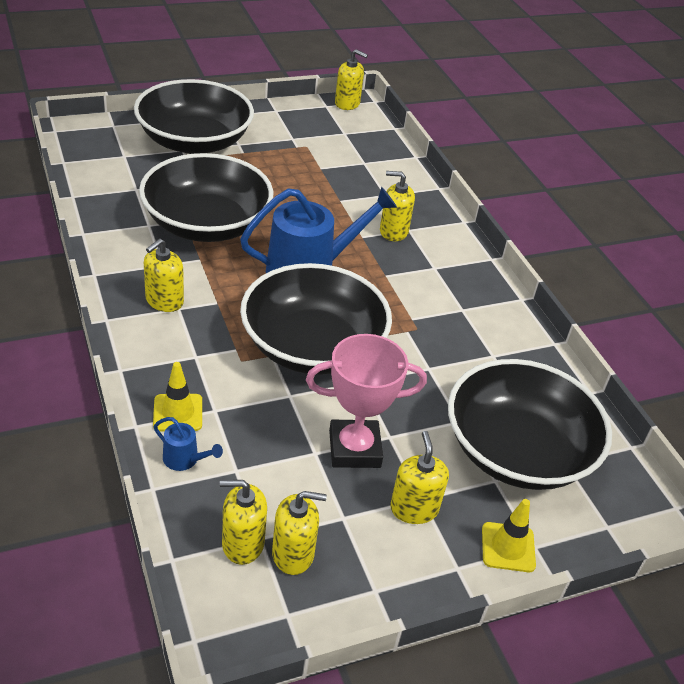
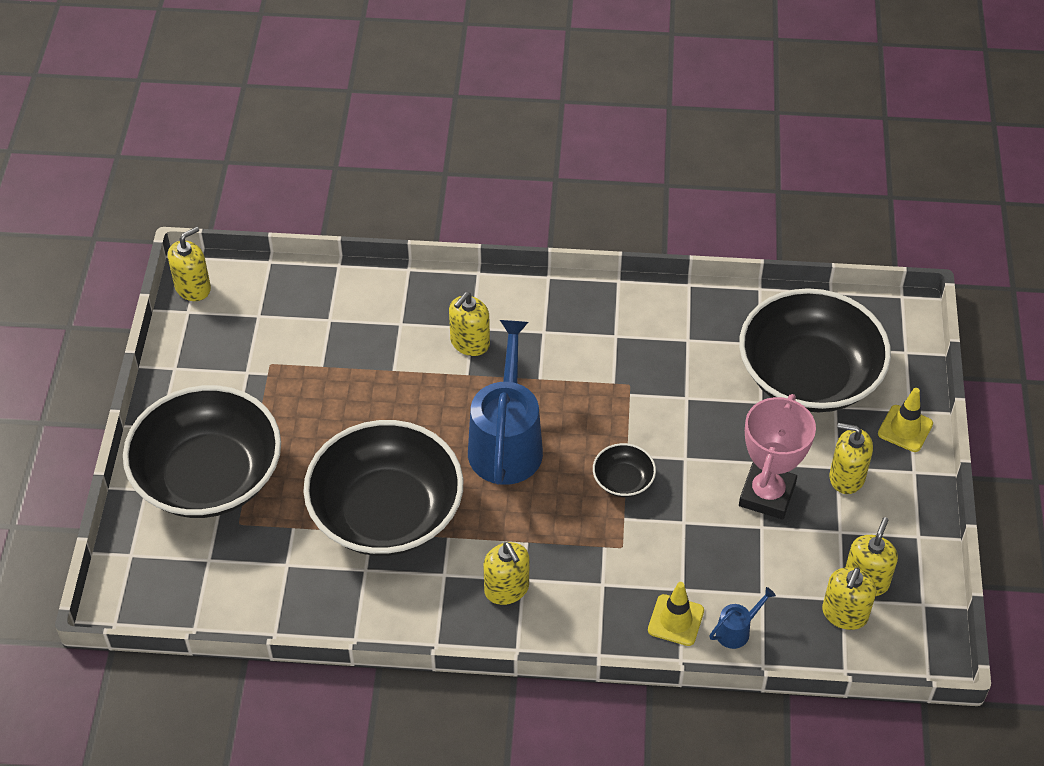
camera: 60 degrees left, 10 degrees up
black bowl [240,263,392,375] -> black bowl [593,443,656,497], size x0.41

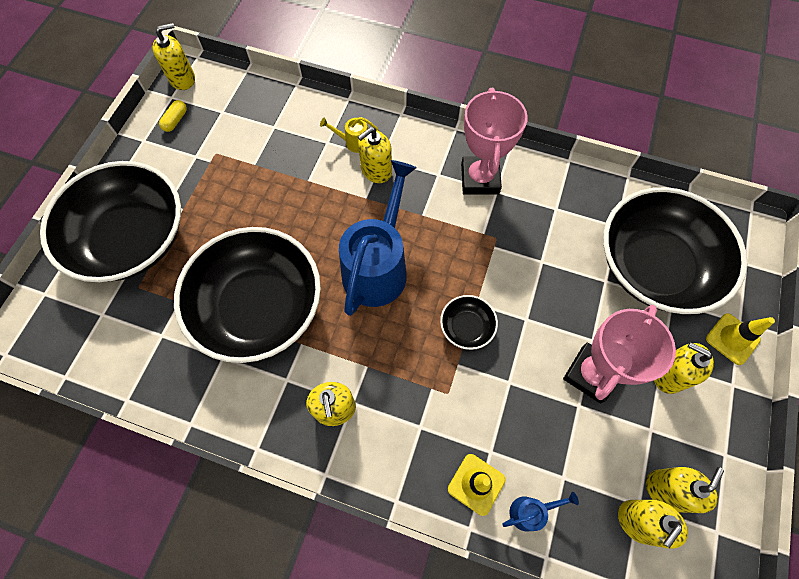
camera: 15 degrees right, 15 degrees up
none -> yellow capsule [159,100,187,132]
none -> yellow watering can [320,117,379,153]
none -> pink trophy [461,88,528,195]

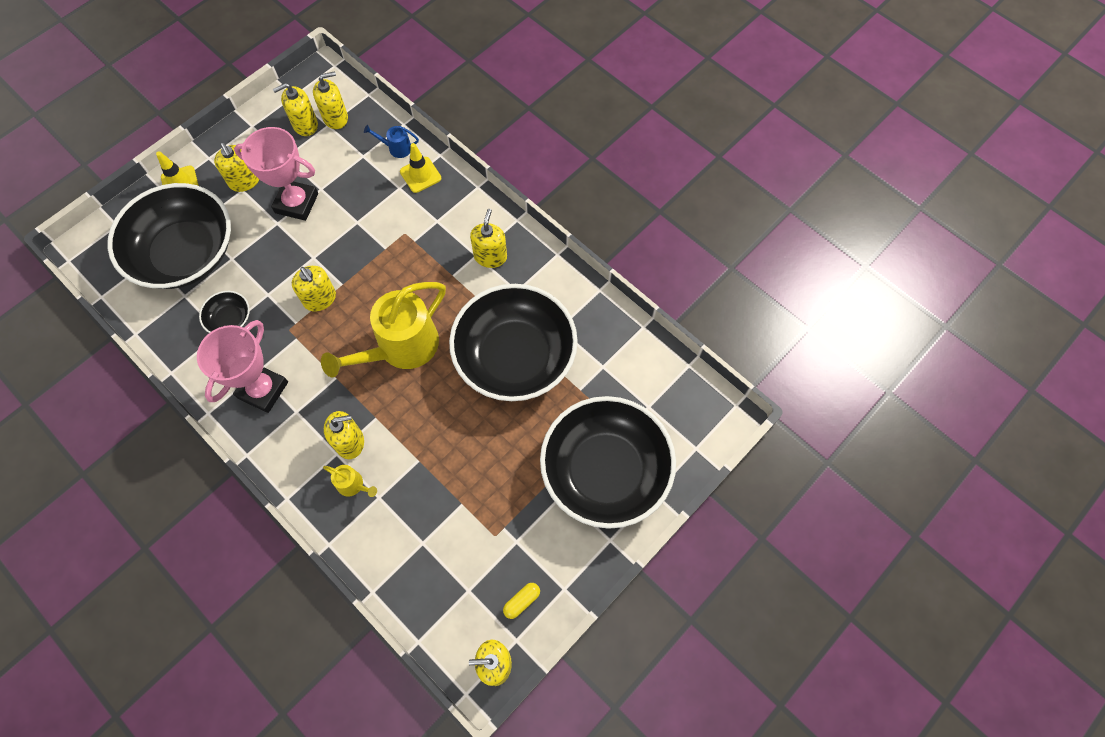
camera: 155 degrees left, 0 degrees up
blue watering can [339,160,417,316] -> yellow watering can [321,282,446,377]
black bowl [440,295,498,350] -> black bowl moved to [199,291,250,333]
pink trophy [563,305,676,404] -> pink trophy turned 45 degrees clockwise [234,127,318,221]
none -> yellow soap dispenser [292,266,336,312]

